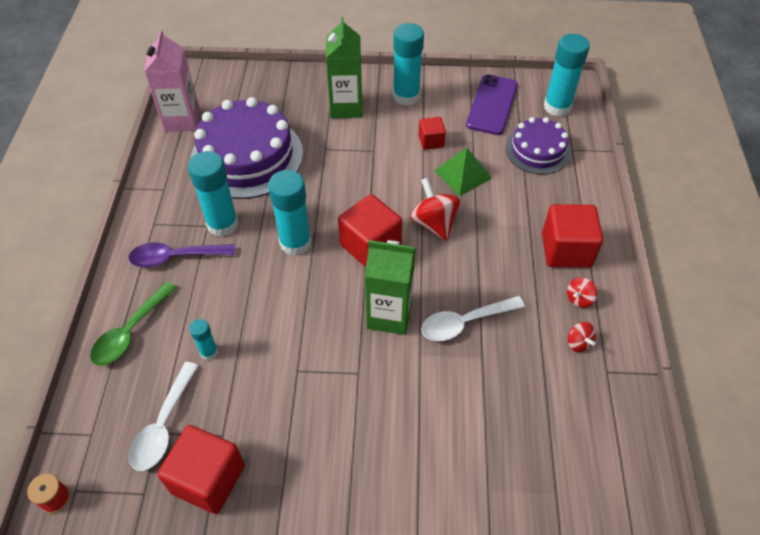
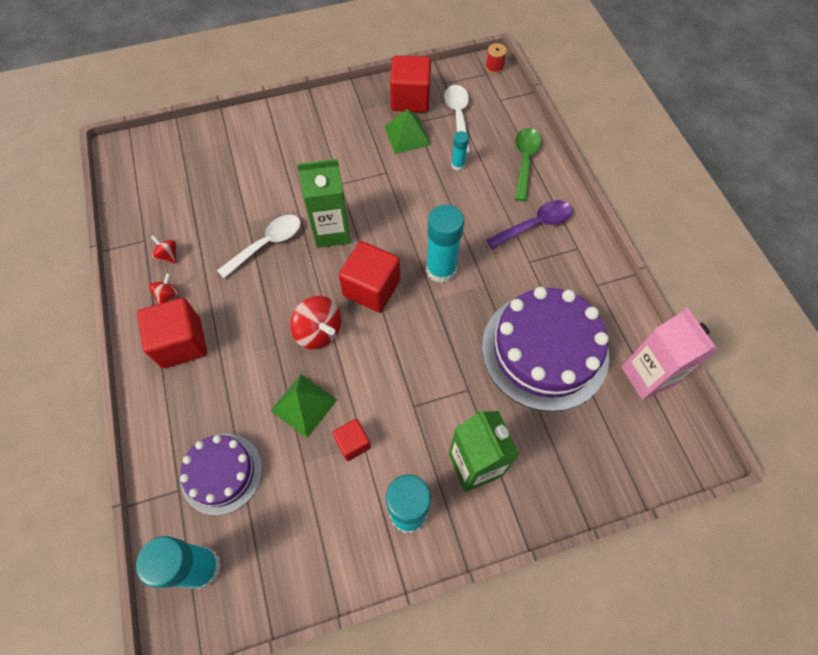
camera: 160 degrees right, 10 degrees up
turquoise glue stick [188,151,239,237] -> none
purple phone [466,74,518,135] -> none
none -> green pyramid [384,109,431,154]

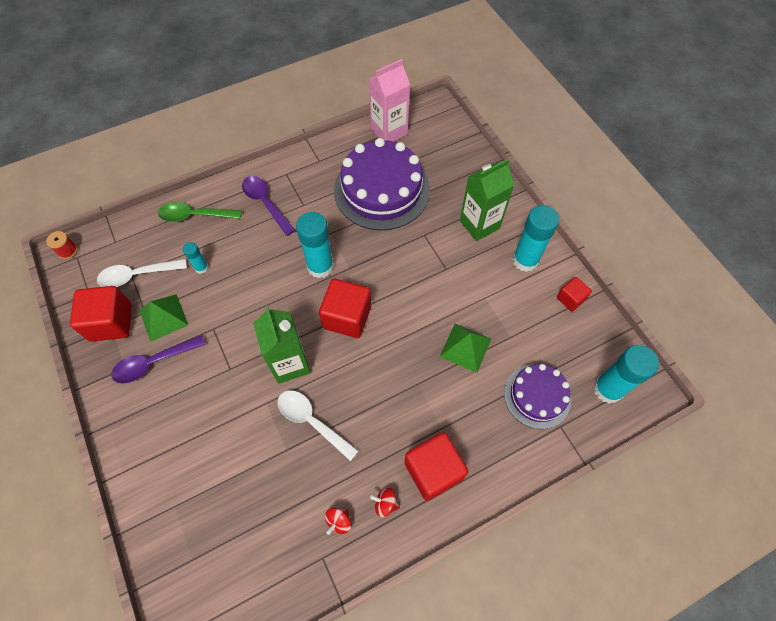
camera: 100 degrees left, 0 degrees up
red spinning top [290,296,341,349] -> none
red cube [332,419,371,461] -> red cube moved to [557,277,592,312]
none -> purple spoon [111,335,206,384]

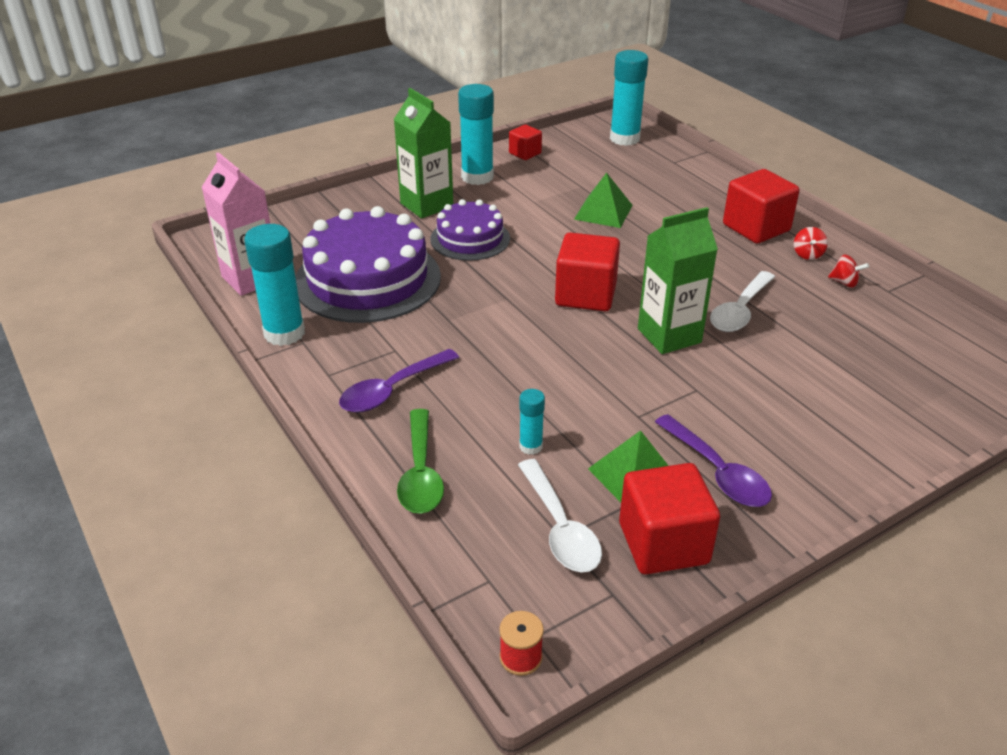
camera: 95 degrees left, 25 degrees down
turquoise glue stick [296,212,334,278] -> turquoise glue stick moved to [244,224,305,346]
purple cake [504,364,571,429] -> purple cake moved to [430,199,510,261]

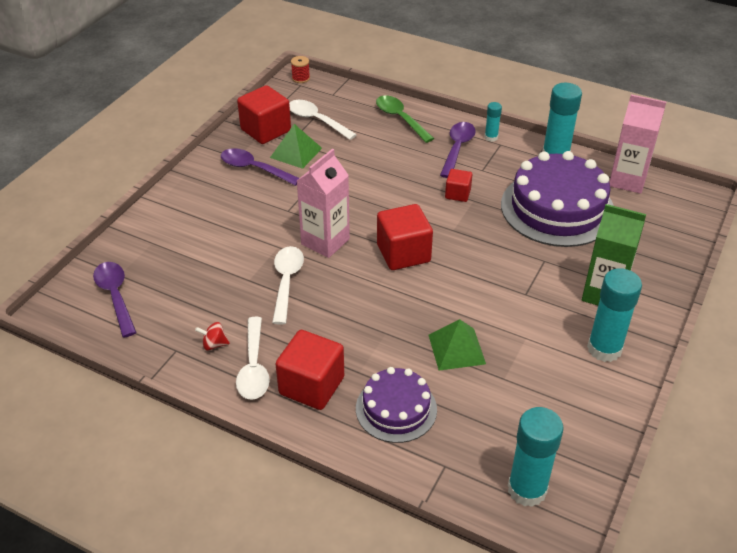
camera: 150 degrees right, 5 degrees up
purple cake [430,199,510,261] -> purple cake moved to [356,367,437,443]
red cube [509,125,542,160] -> red cube moved to [445,169,472,202]
turquoise glue stick [519,389,545,455] -> turquoise glue stick moved to [485,102,502,142]
green carton [638,207,718,354] -> pink carton [297,149,350,258]
red spinning top [794,227,828,260] -> white spoon [236,317,270,400]
none -> purple spoon [93,262,137,337]

